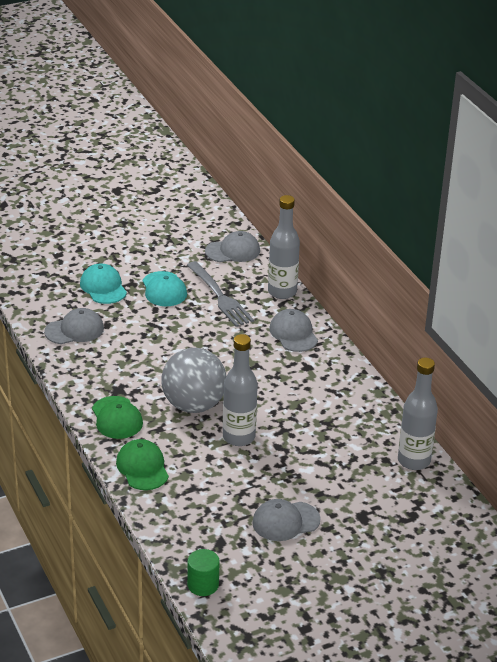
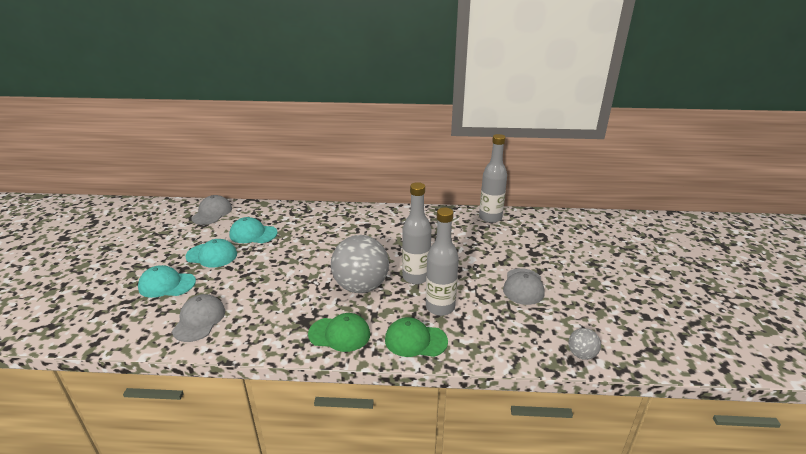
camera: 60 degrees left, 5 degrees down
grey fork [187,261,254,327] -> turquoise cap [229,217,277,243]
green cylinder [187,549,220,596] -> grey ball [568,328,601,360]
grey bottle [268,195,300,299] -> grey bottle moved to [426,207,459,316]
grey cap [269,309,318,352] -> none

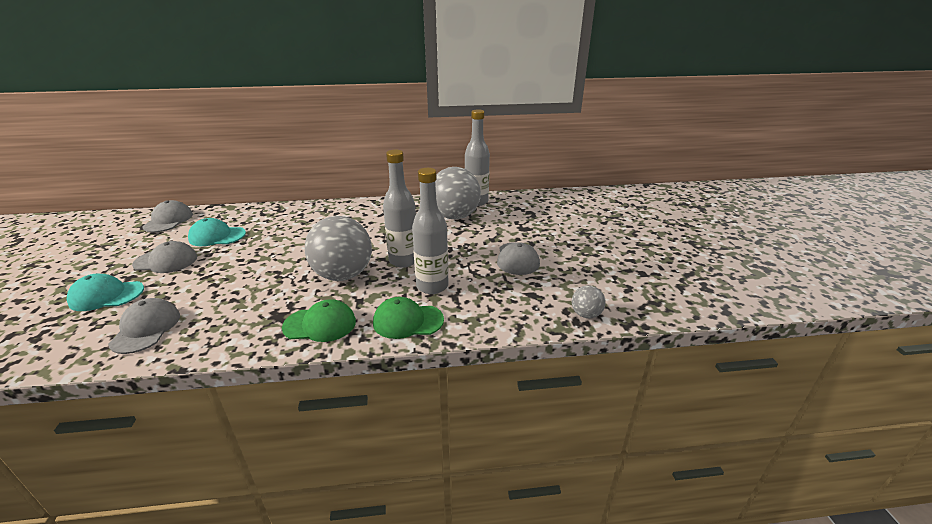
camera: 10 degrees left, 0 degrees up
turquoise cap [185,239,237,268] -> grey cap [132,241,197,273]
none -> grey ball [435,167,481,219]

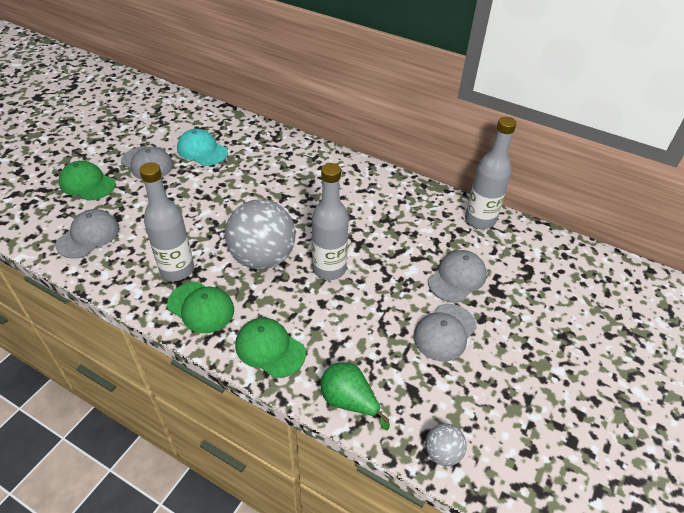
camera: 35 degrees right, 15 degrees up
turquoise cap [67,274,144,311] -> green cap [59,161,116,200]
grey cap [142,200,193,232] -> grey cap moved to [428,250,487,302]
grey bottle [412,168,449,294] -> grey bottle moved to [139,162,194,281]
grey ball [435,167,481,219] -> none
none -> green pear [321,362,390,431]

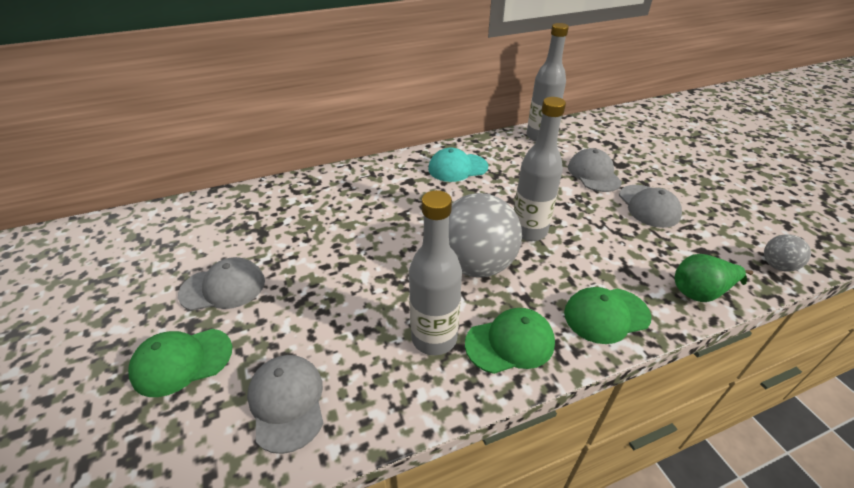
camera: 50 degrees left, 5 degrees down
turquoise cap [177,129,228,166] -> turquoise cap moved to [428,147,488,182]

